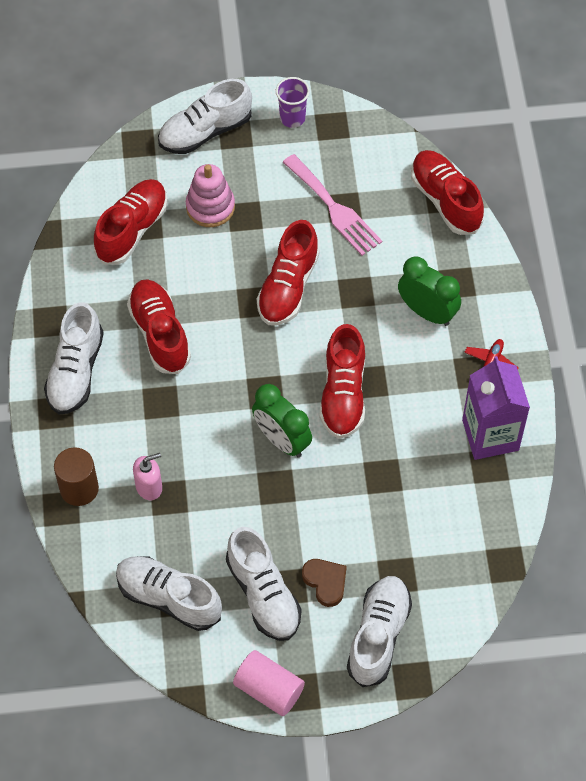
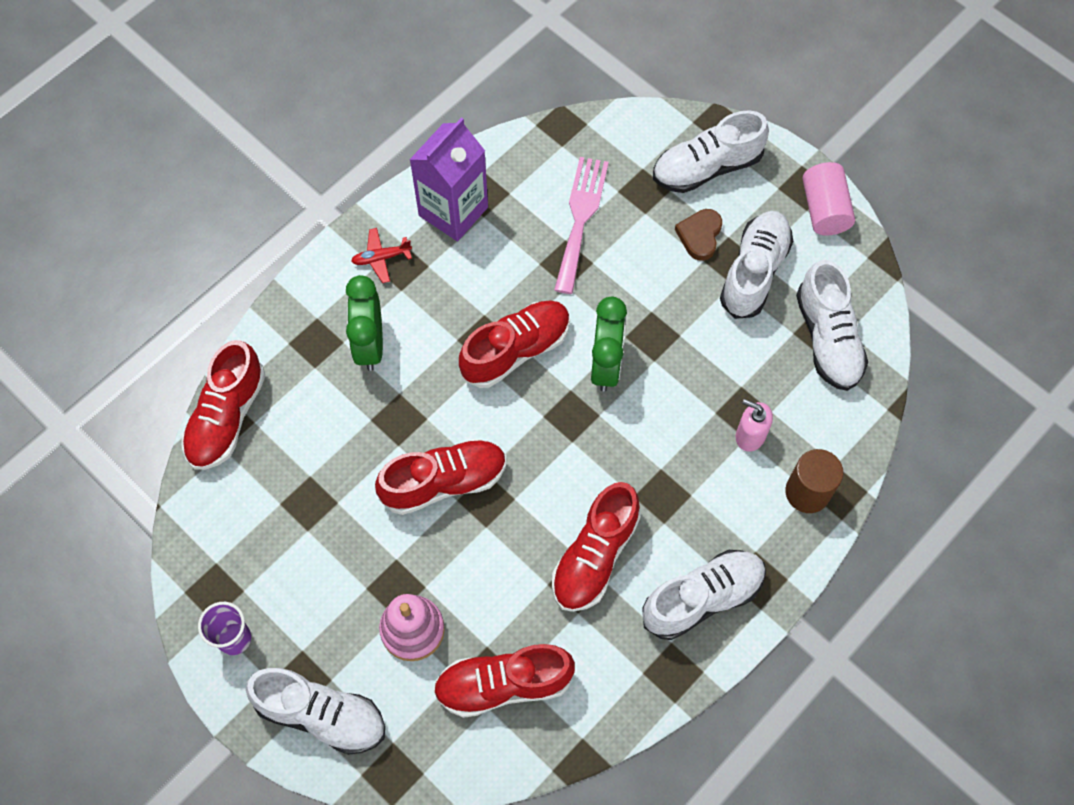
camera: 130 degrees left, 5 degrees up
pink fork [283,154,382,256] -> pink fork moved to [554,157,609,294]

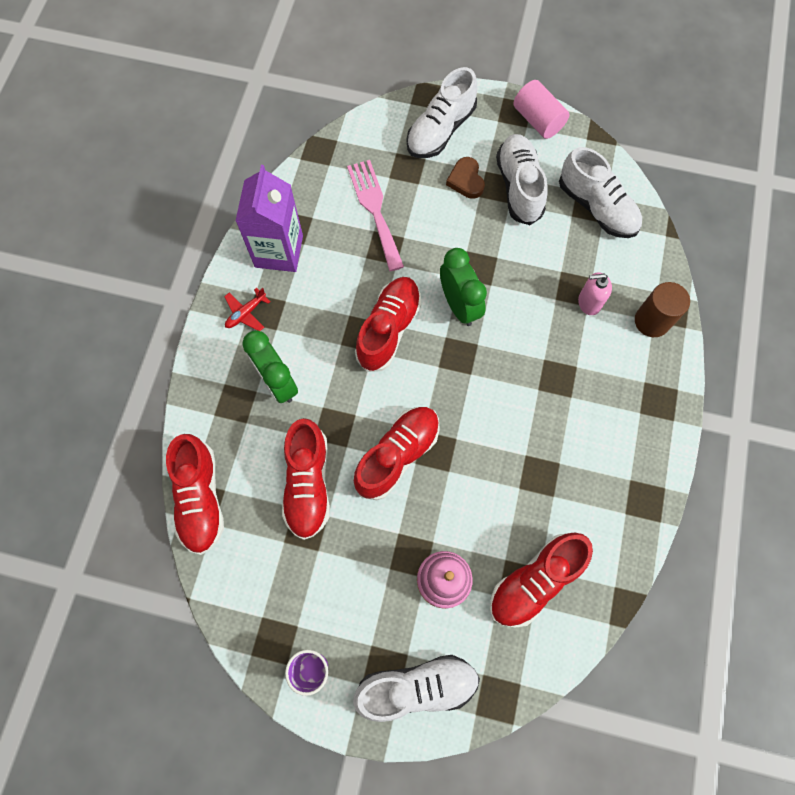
camera: 30 degrees left, 5 degrees up
red shoe [552,482,641,612] -> red shoe moved to [282,418,330,540]
white shoe [642,550,766,640] -> none

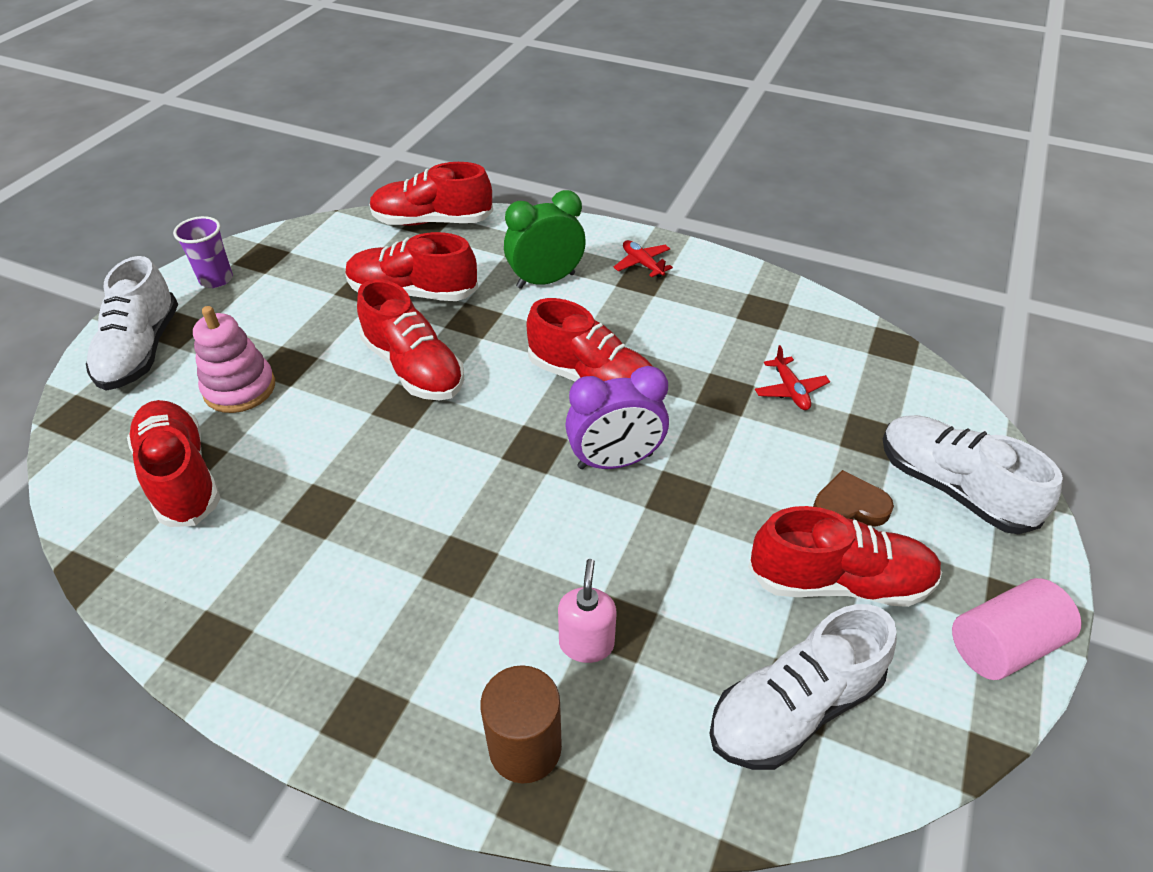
camera: 100 degrees right, 25 degrees down
purple carton [236,165,303,272] -> none
pink fork [347,160,404,271] -> red plane [755,345,830,410]
green clock [440,248,487,326] -> purple clock [565,366,669,469]
white shoe [496,134,548,225] -> red shoe [748,506,942,607]

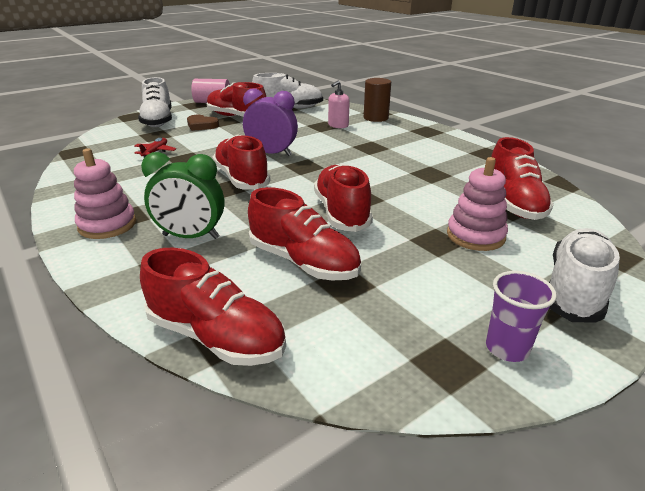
camera: 150 degrees left, 15 degrees down
red plane [613,240,673,278] -> pink stacking toy [74,148,136,239]

